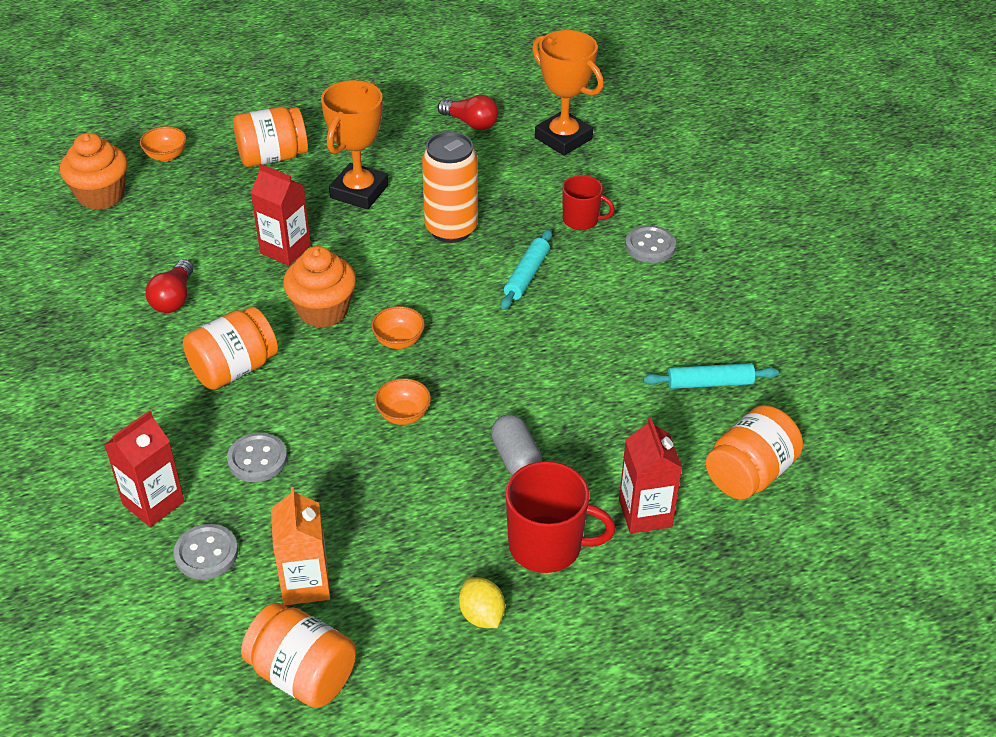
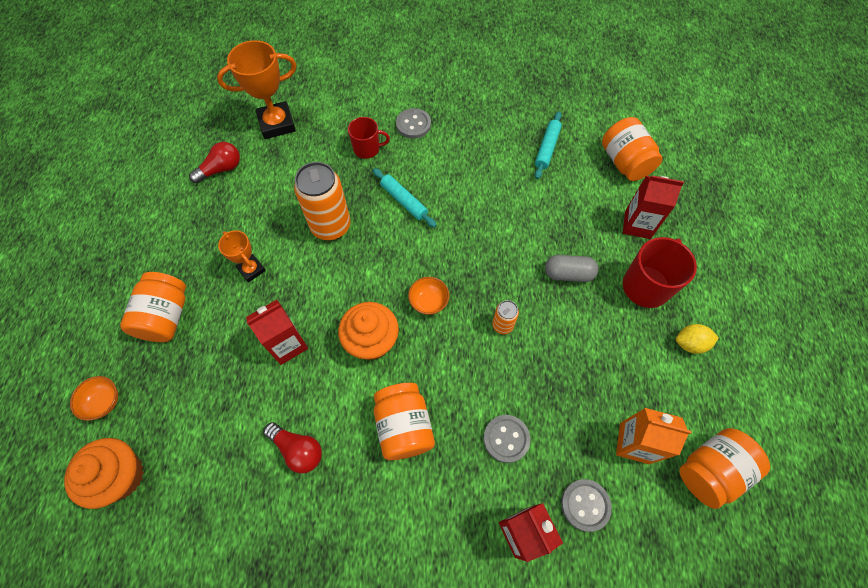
camera: 65 degrees left, 20 degrees up
orange trophy [321,80,388,209] -> orange trophy [218,230,266,283], size x0.57
orange bowl [374,378,431,425] -> orange can [492,300,519,334]
red mug [562,175,615,230] -> red mug turned 45 degrees clockwise [348,117,390,159]

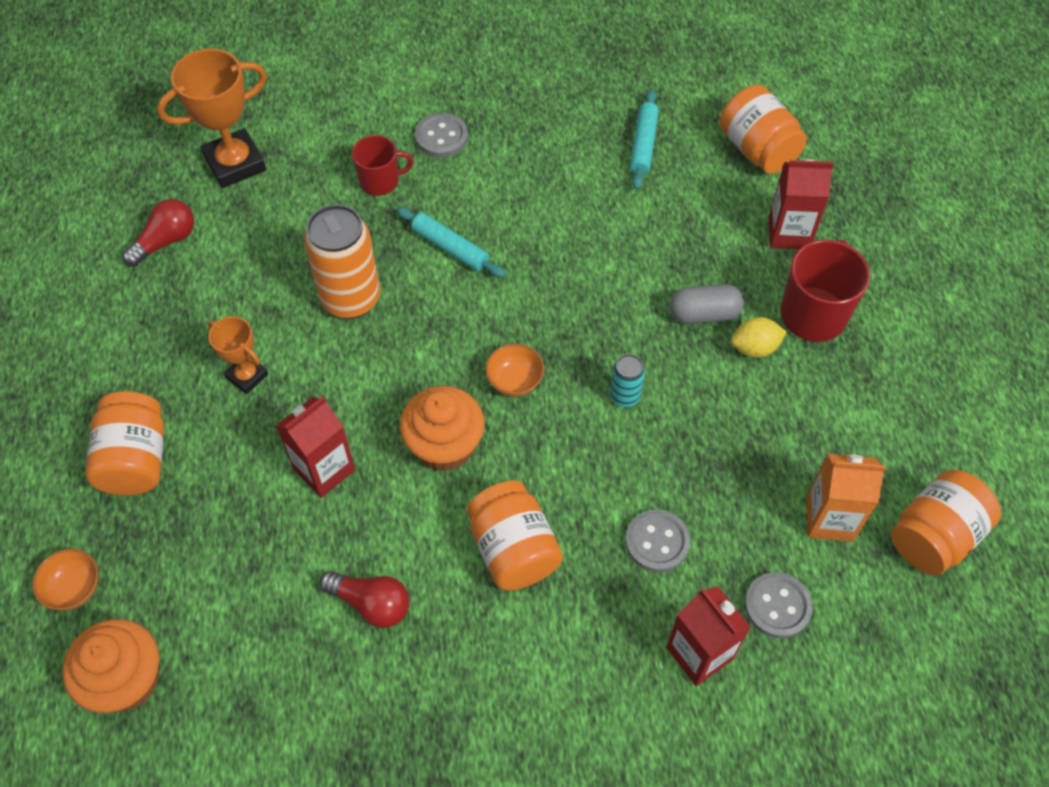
camera: 10 degrees left, 5 degrees down
orange can [492,300,519,334] -> turquoise can [610,354,645,407]
yellow lemon [676,324,719,354] -> yellow lemon moved to [731,317,787,357]

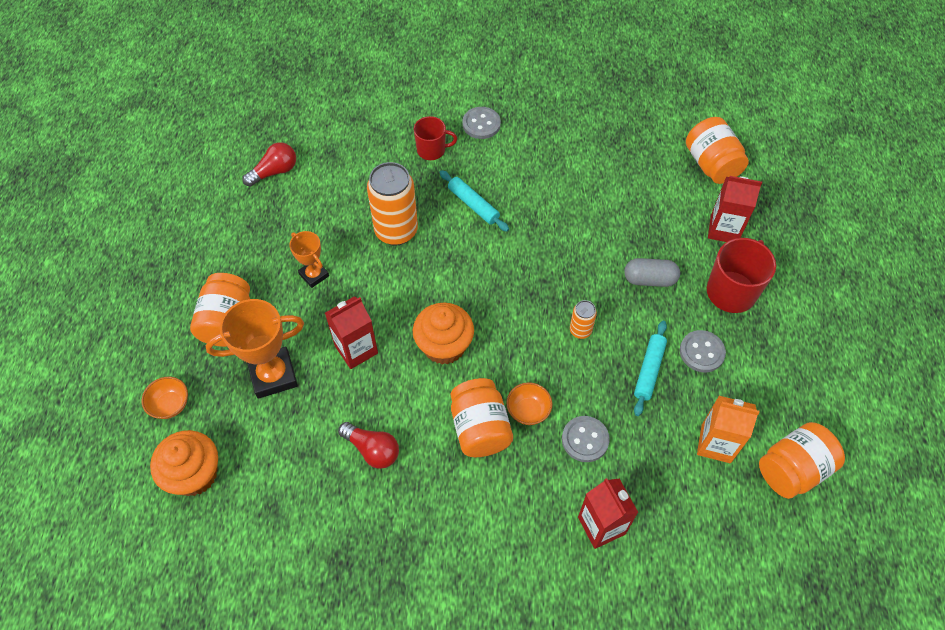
camera: 10 degrees right, 0 degrees up
orange trophy [157,48,267,188] -> orange trophy moved to [206,299,304,399]
orange bowl [485,344,544,396] -> orange bowl moved to [507,382,552,425]
turquoise can [610,354,645,407] -> orange can [570,300,597,339]
turquoise rolling pin [630,90,659,190] -> turquoise rolling pin moved to [634,321,667,416]
yellow lemon [731,317,787,357] -> none
grey button [745,572,813,638] -> grey button moved to [680,330,726,372]

